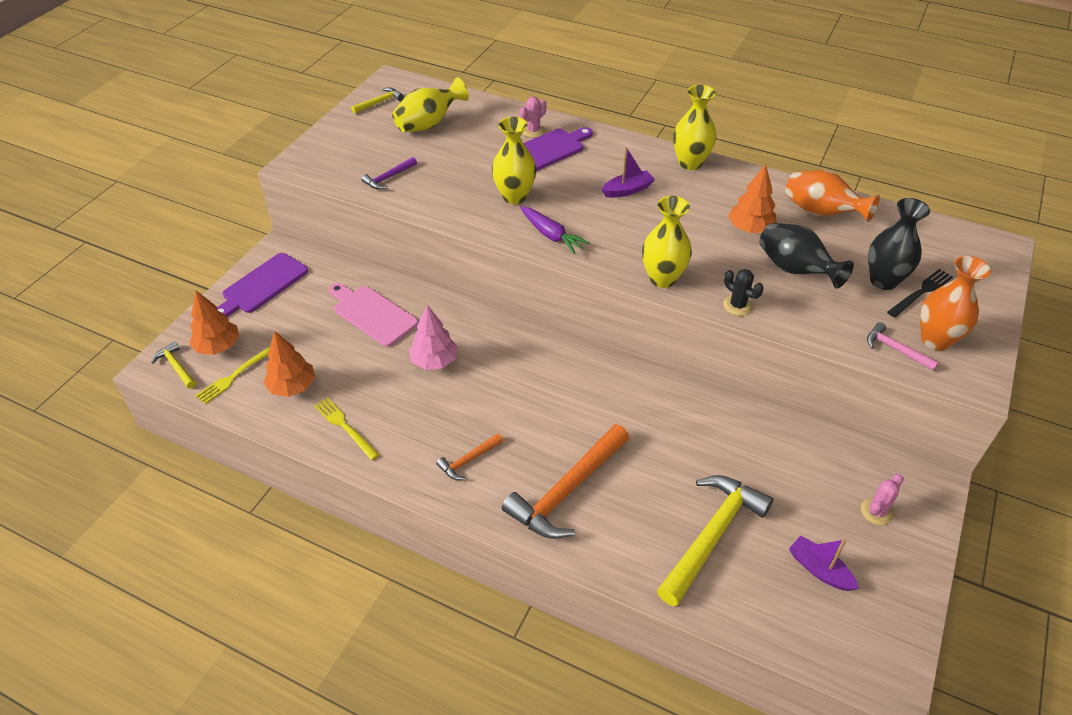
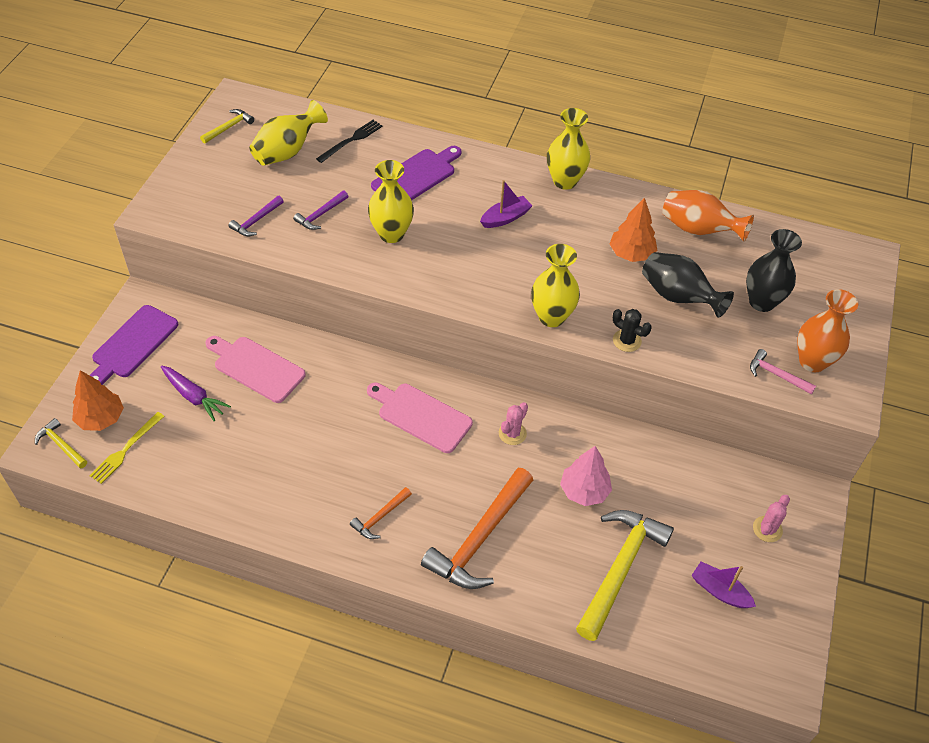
camera: 10 degrees left, 5 degrees up
orange tree [264,331,315,397] -> none
yellow fork [314,397,380,460] -> none
pink tree [409,305,458,370] -> pink tree moved to [560,446,612,506]
pink cactus [520,97,547,138] -> pink cactus moved to [499,402,528,445]
purple carrot [520,206,590,254] -> purple carrot moved to [161,366,231,421]
black fork [887,269,953,318] -> black fork moved to [316,120,383,163]
none -> purple hammer [293,191,348,230]
none -> pink cutting board [367,383,473,453]

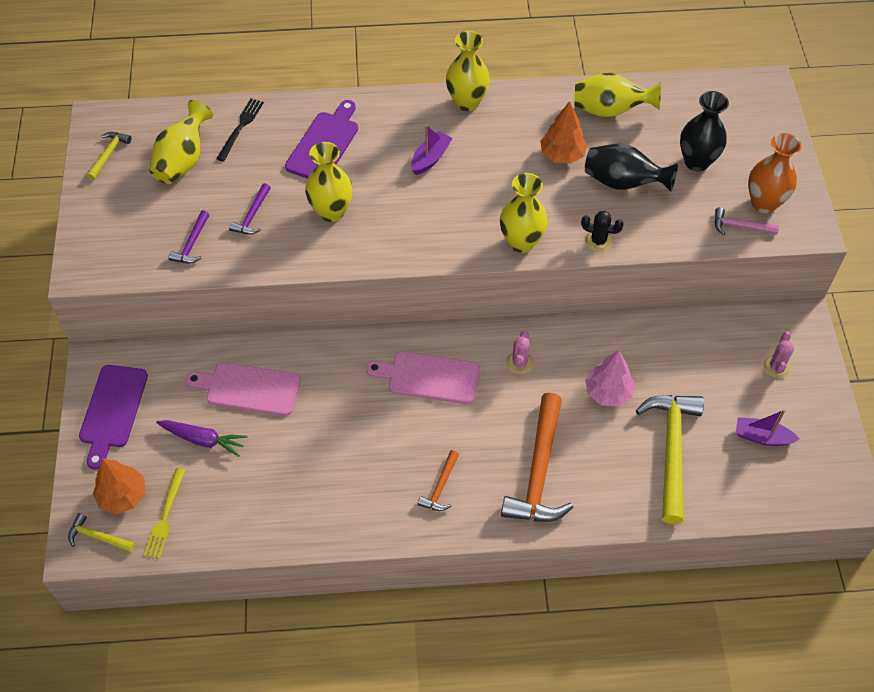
camera: 20 degrees left, 5 degrees up
orange vase [662,190,754,242] -> yellow vase [574,73,661,118]

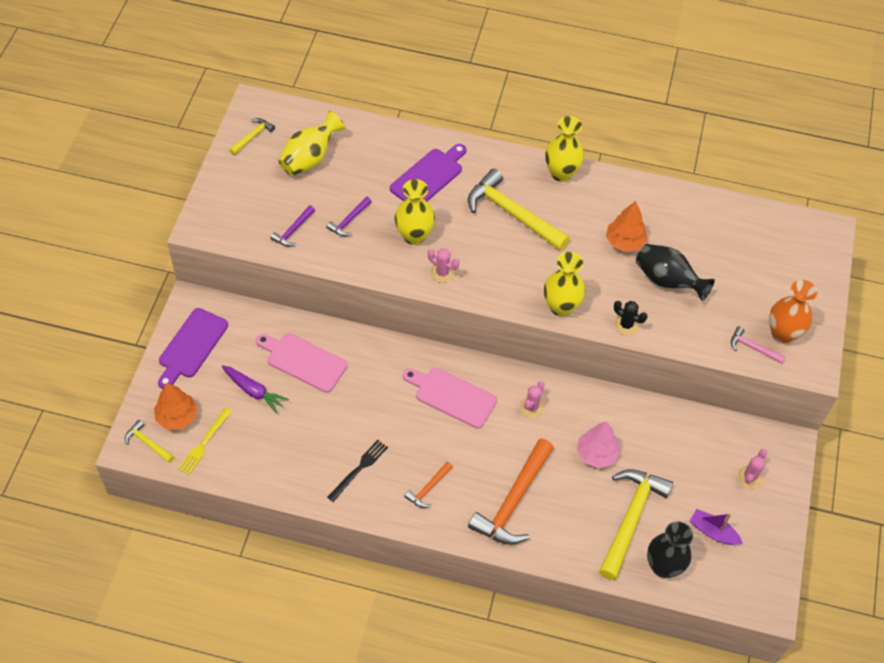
camera: 15 degrees right, 0 degrees up
black fork [216,98,264,162] -> black fork moved to [327,440,388,502]
purple boat [411,125,453,175] -> yellow hammer [468,168,570,250]
yellow vase [574,73,661,118] -> none
black vase [680,91,729,171] -> black vase moved to [647,521,693,578]
none -> pink cactus [428,248,460,283]

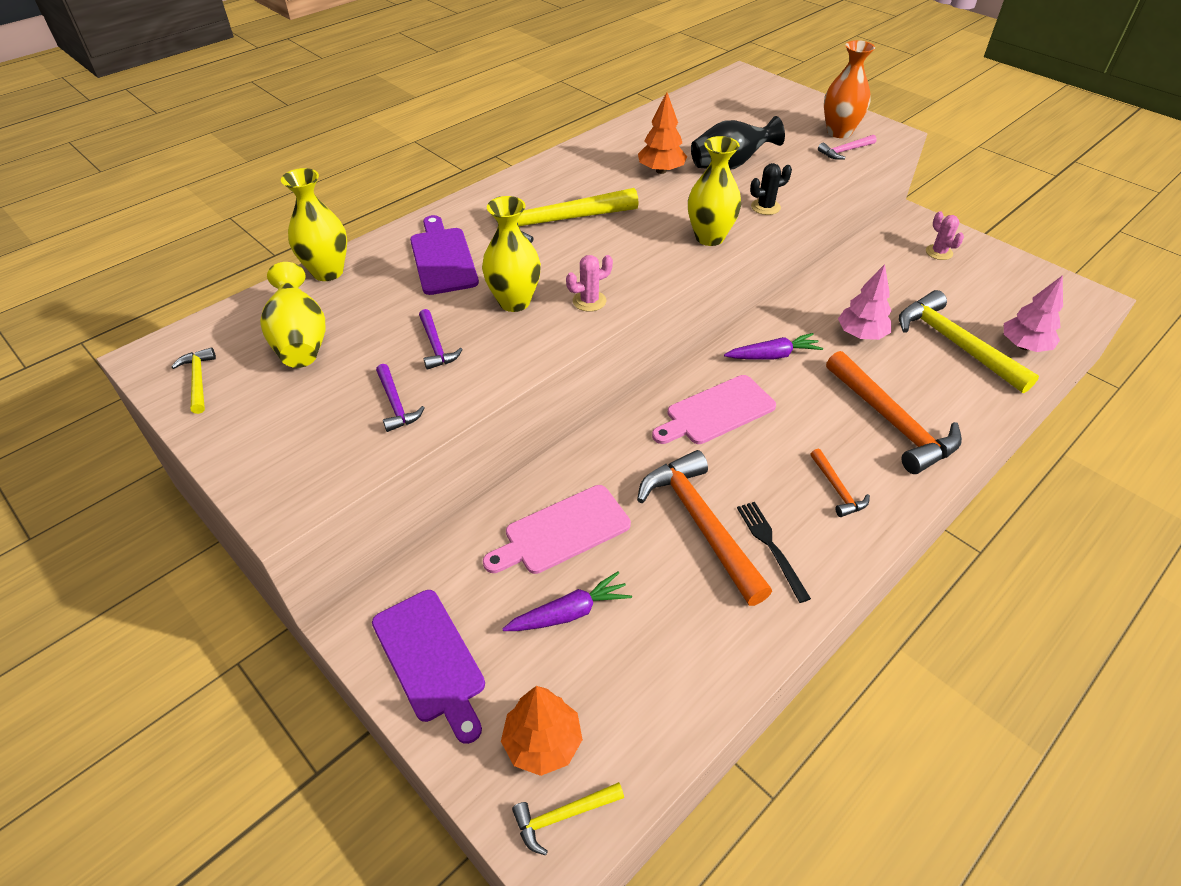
camera: 55 degrees left, 10 degrees down
yellow fork [178,408,232,475] -> none
pink cactus [520,381,545,417] -> purple carrot [724,333,823,360]
yellow vase [545,116,584,182] -> yellow vase moved to [281,168,347,281]
black vase [647,521,693,578] -> pink tree [1004,275,1063,352]
purple boat [690,509,742,545] -> none
none -> orange hammer [637,450,772,606]

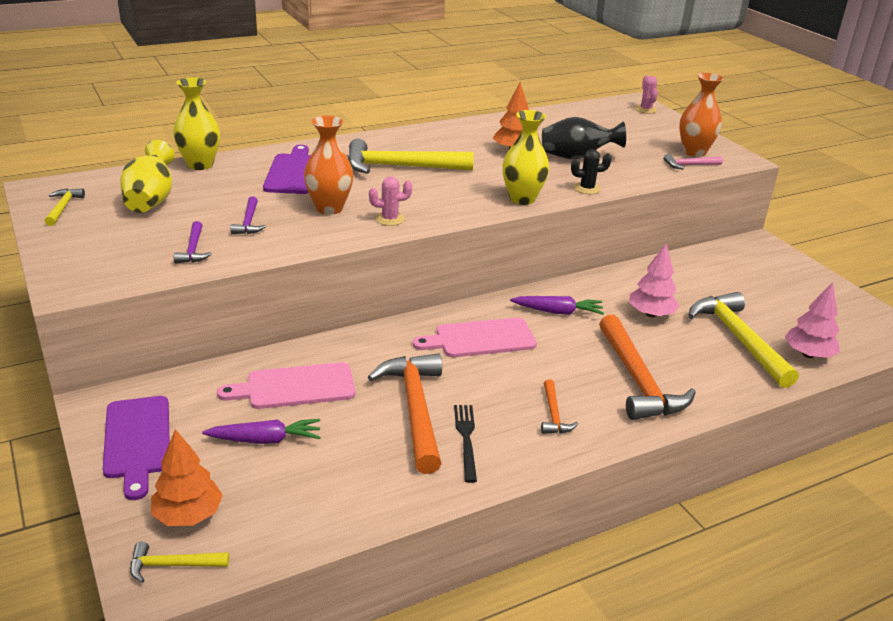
camera: 15 degrees right, 15 degrees down
yellow vase [482,196,541,312] -> orange vase [304,116,353,215]
pink cactus [926,211,964,260] -> pink cactus moved to [635,75,658,114]

